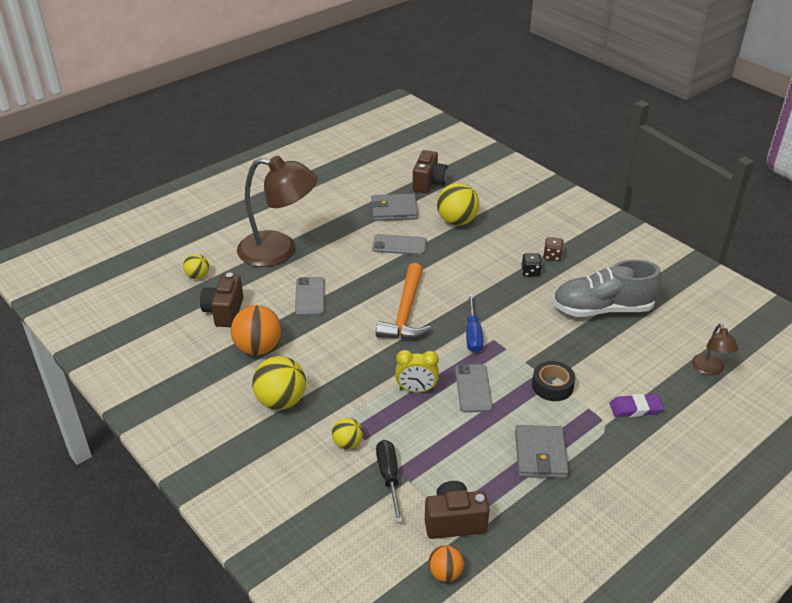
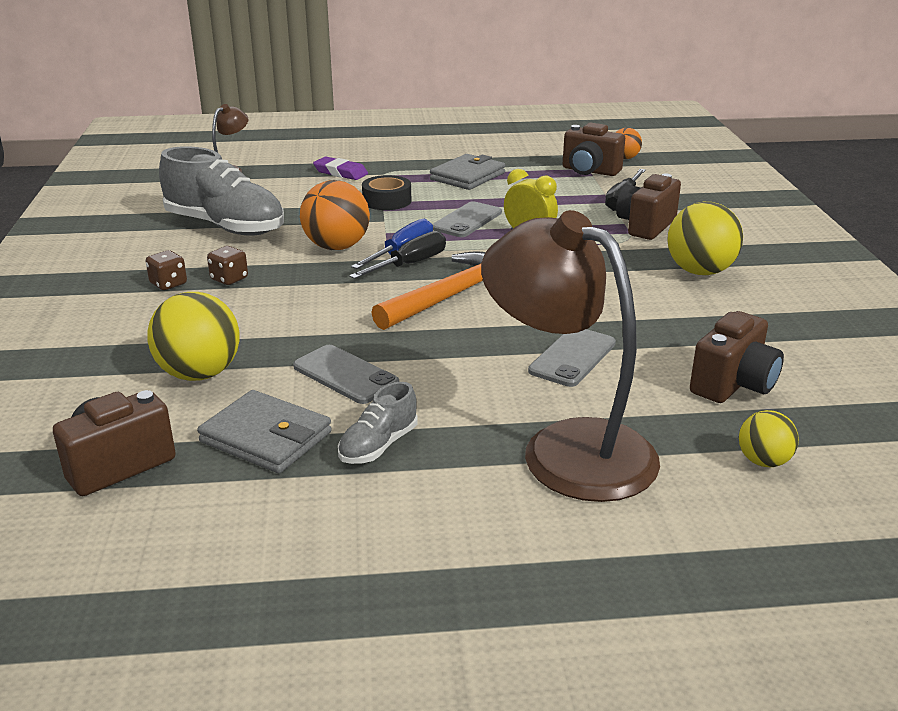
camera: 145 degrees left, 10 degrees down
orange ball [231,305,281,355] -> orange ball moved to [300,180,370,250]
yellow ball [332,418,363,449] -> brown camera [616,174,681,240]
black dice [521,253,542,277] -> brown dice [207,246,248,285]
none -> grey shoe [338,382,418,464]
none -> black screwdriver [349,231,446,279]

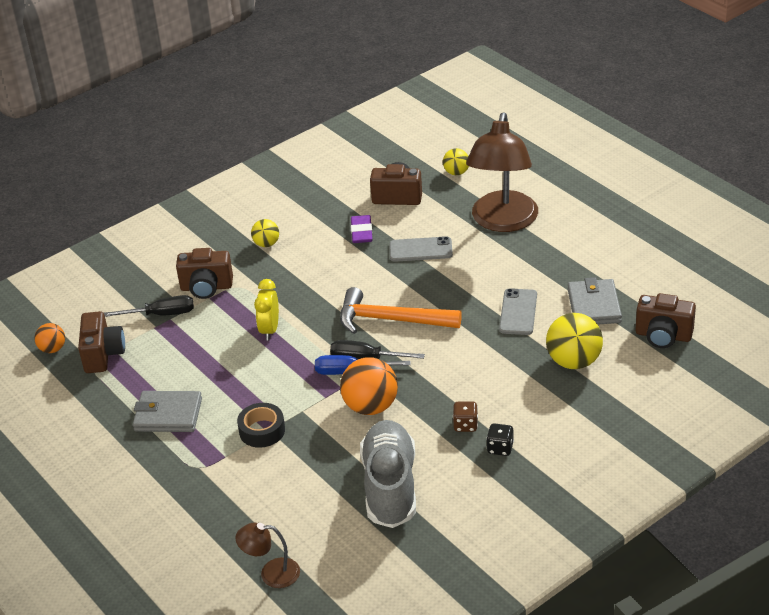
camera: 120 degrees left, 10 degrees up
brown dice [146,250,187,290] -> black dice [486,423,514,456]
purple eraser [313,156,368,180] -> purple eraser moved to [351,215,373,243]
grey shoe [338,382,418,464] -> none
grey phone [432,201,502,237] -> none
yellow ball [667,202,743,275] -> yellow ball [251,219,279,247], size x0.56

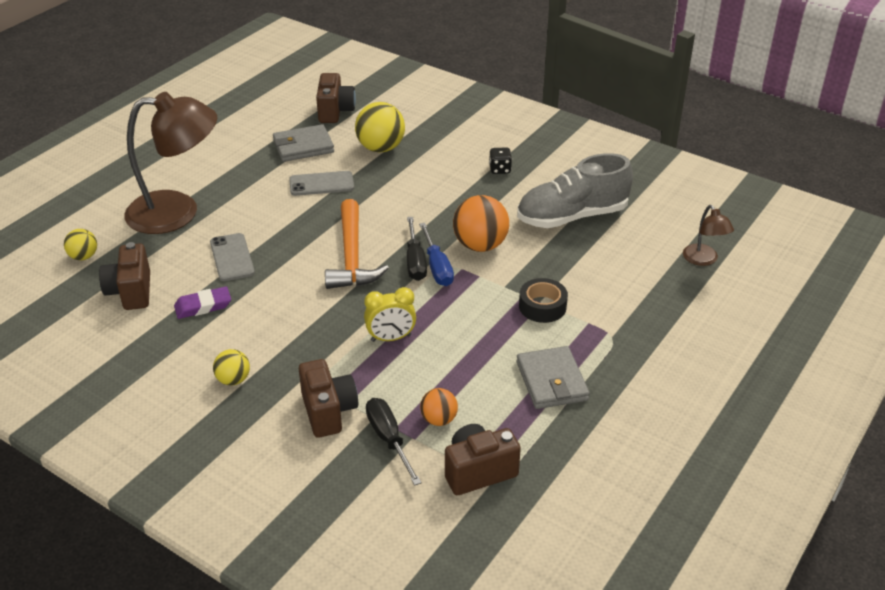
camera: 110 degrees left, 0 degrees up
orange ball [34,323,65,353] -> orange ball moved to [420,388,458,426]
brown dice [453,402,478,432] -> none

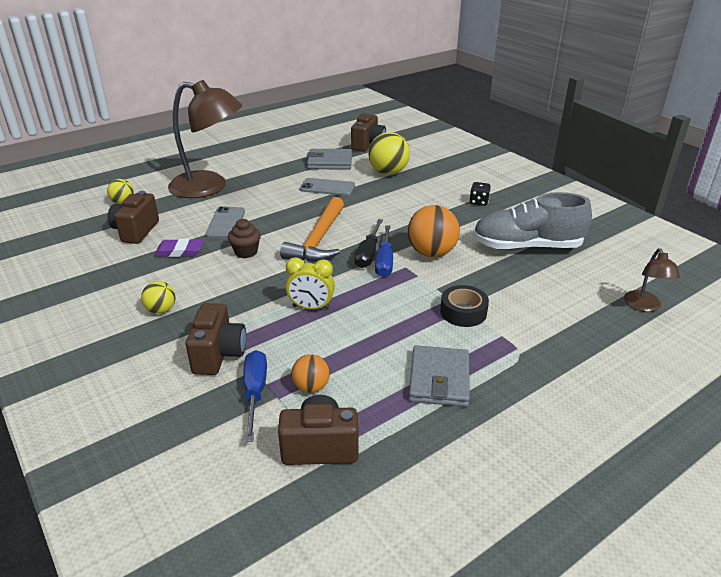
camera: 20 degrees right, 5 degrees down
black screwdriver [366,398,422,486] -> blue screwdriver [243,350,267,442]
none -> brown cupcake [228,219,261,258]

